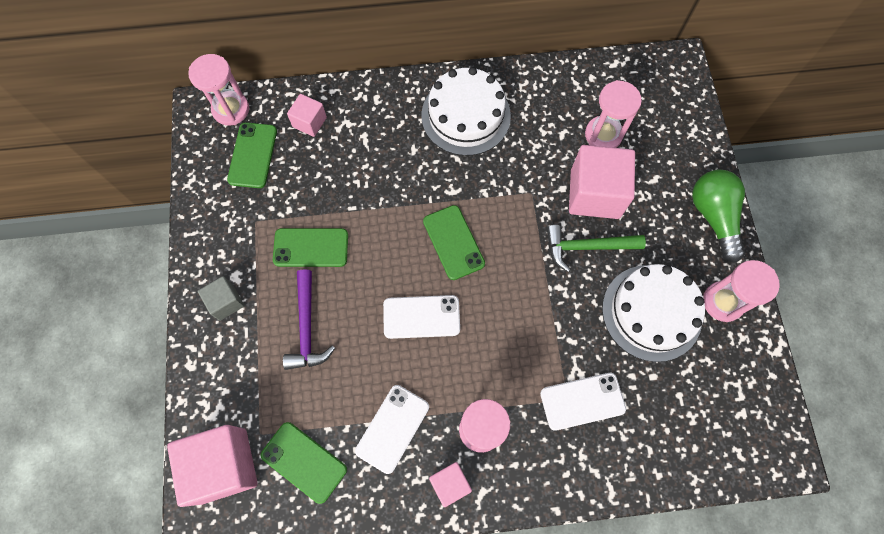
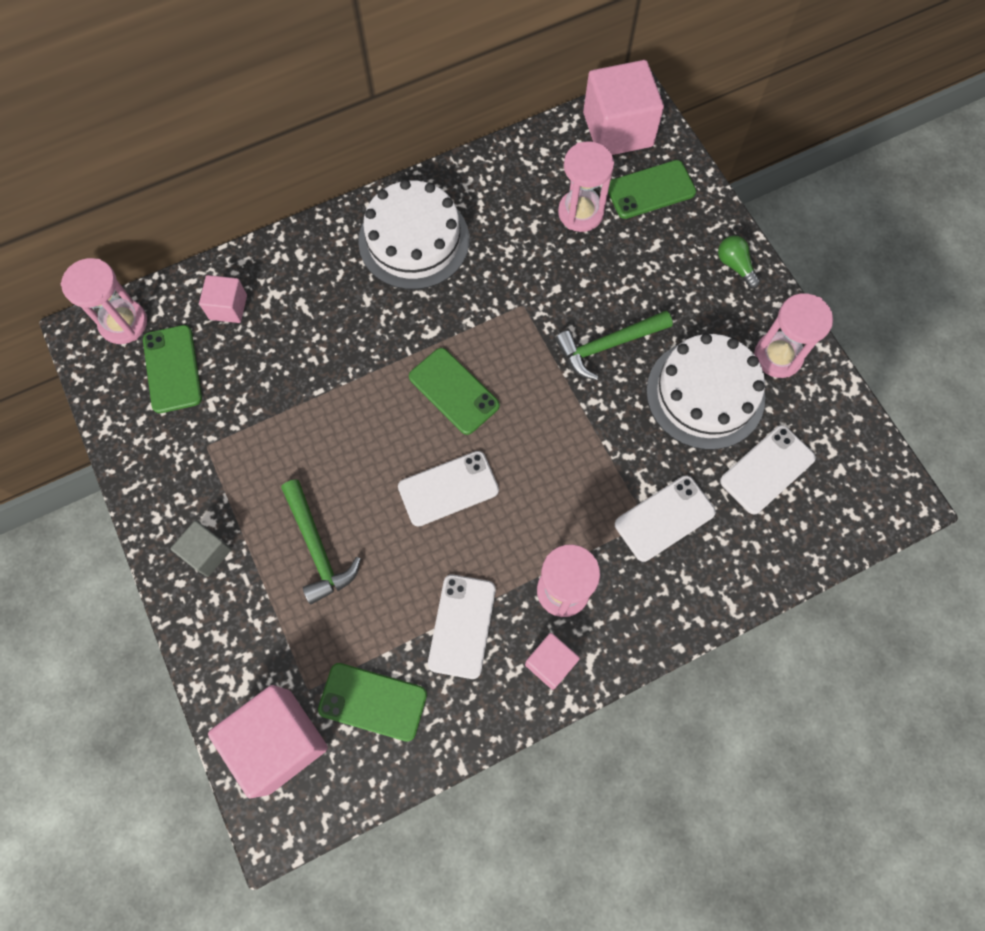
camera: 20 degrees left, 0 degrees up
green phone [273,228,348,267] -> green phone moved to [608,160,696,219]
purple hammer [283,269,335,370] -> green hammer [281,479,361,605]
pink cube [569,145,635,219] -> pink cube moved to [583,60,664,155]
green light bulb [692,170,745,263] -> green light bulb [718,236,760,289], size x0.53
none -> white phone [720,425,816,515]

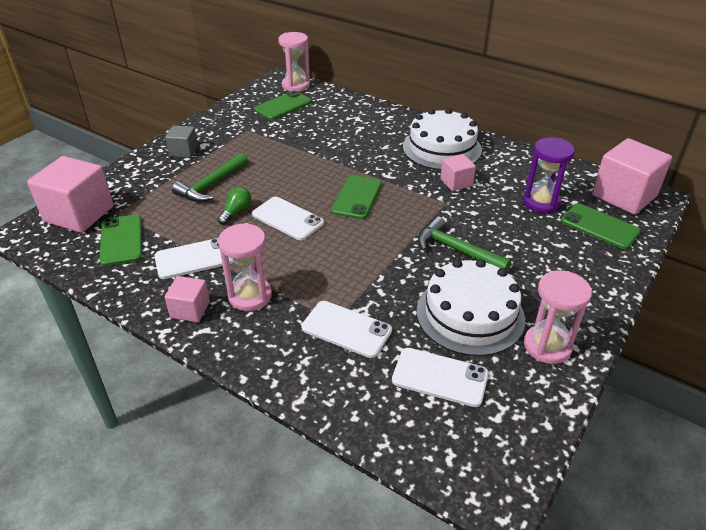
camera: 60 degrees right, 30 degrees down
pink cube [199,275,247,323] -> pink cube moved to [440,154,476,191]
pink hourglass [558,141,614,232] -> purple hourglass [523,137,575,213]
green light bulb [718,236,760,289] -> green light bulb moved to [217,187,251,225]

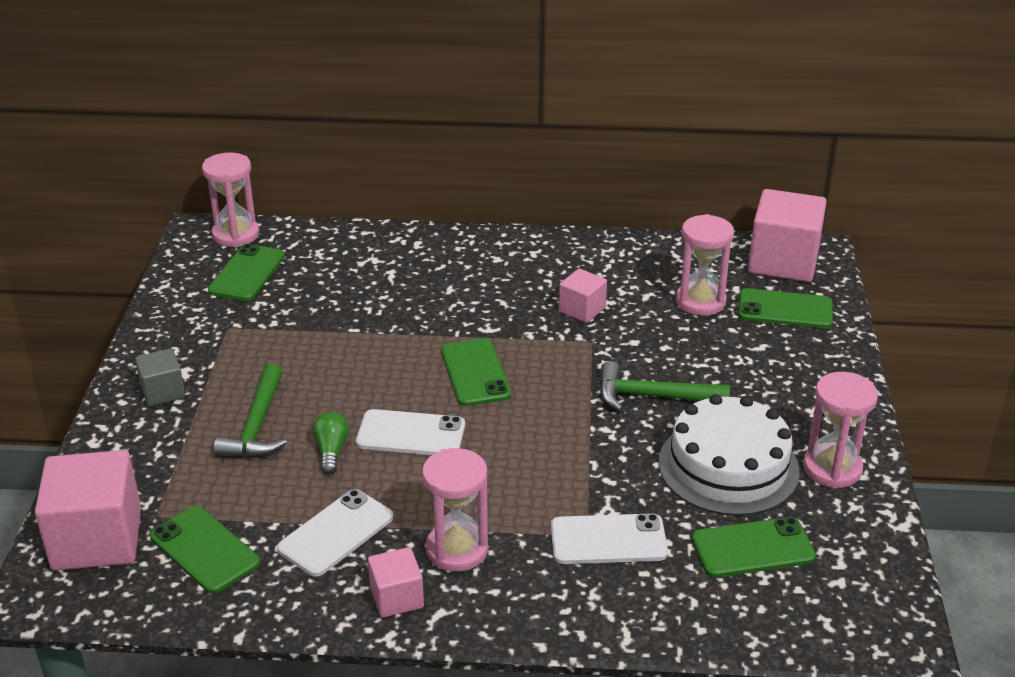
camera: 30 degrees left, 5 degrees down
white phone [392,348,489,407] -> green phone [692,517,816,577]
white cake [403,108,482,170] -> none
purple hourglass [523,137,575,213] -> pink hourglass [676,214,734,316]

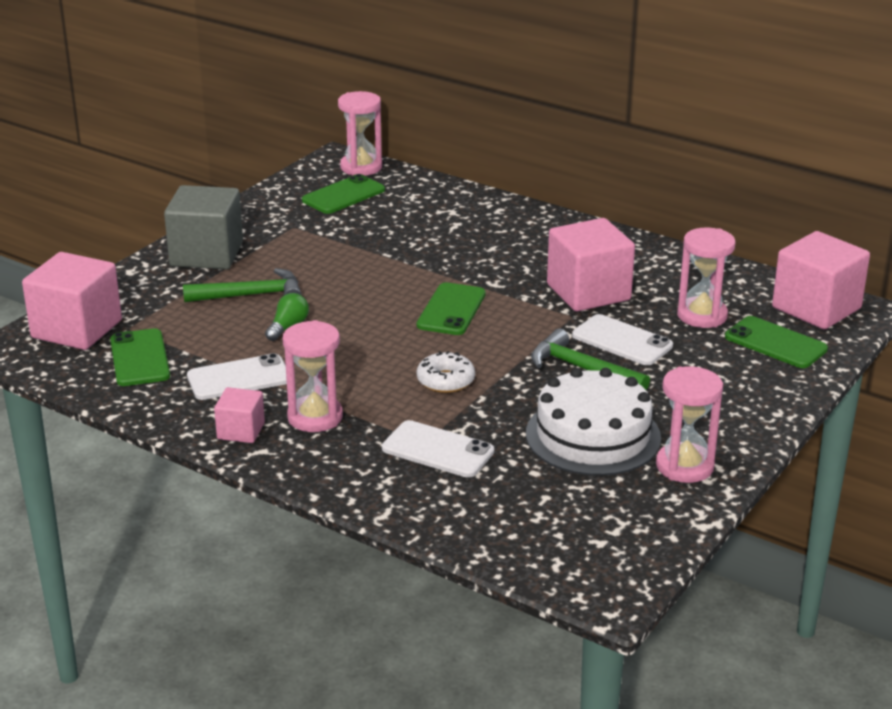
camera: 30 degrees right, 5 degrees down
grey cube [135,348,185,406] -> grey cube [164,185,243,269], size x1.90
green hammer [214,364,287,459] -> green hammer turned 135 degrees counterclockwise [183,268,302,302]
white phone [356,409,465,455] -> white phone moved to [572,314,673,365]
pink cube [559,269,607,323] -> pink cube [547,218,635,312], size x1.90
green phone [692,517,816,577] -> none
none -> white donut [417,351,475,393]

